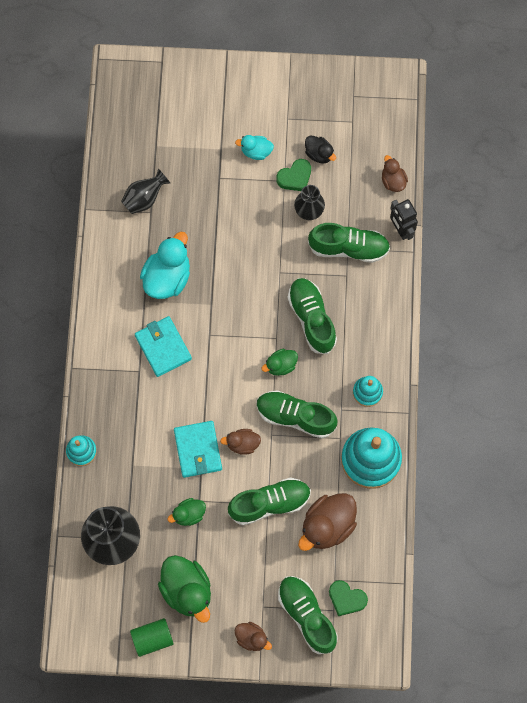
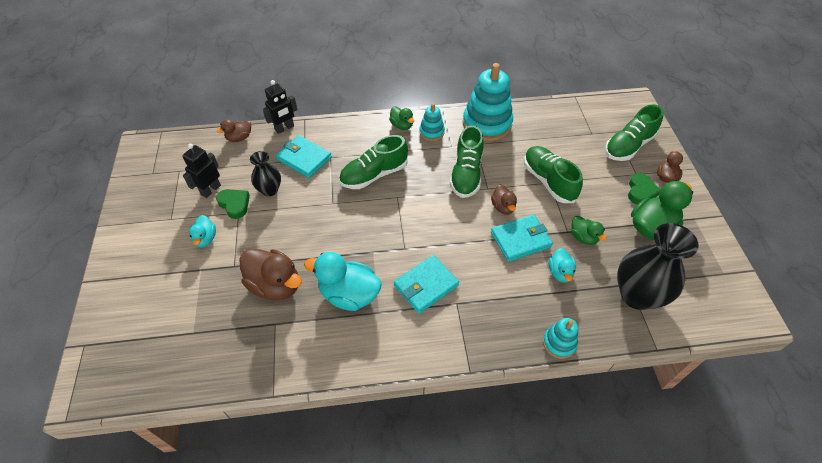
camera: 100 degrees left, 20 degrees down
black vase [121,169,170,214] -> none
green cylinder [130,618,174,657] -> none
green duck [262,349,298,376] -> green duck moved to [389,106,414,130]
brown duck [298,493,357,551] -> brown duck moved to [239,248,302,300]
black duck [305,135,336,164] -> black robot [182,144,221,198]
green shoe [308,223,390,263] -> turquoise wallet [276,135,332,178]
green heart [329,580,368,616] -> green heart moved to [628,173,660,204]
none -> turquoise duck [548,248,576,283]

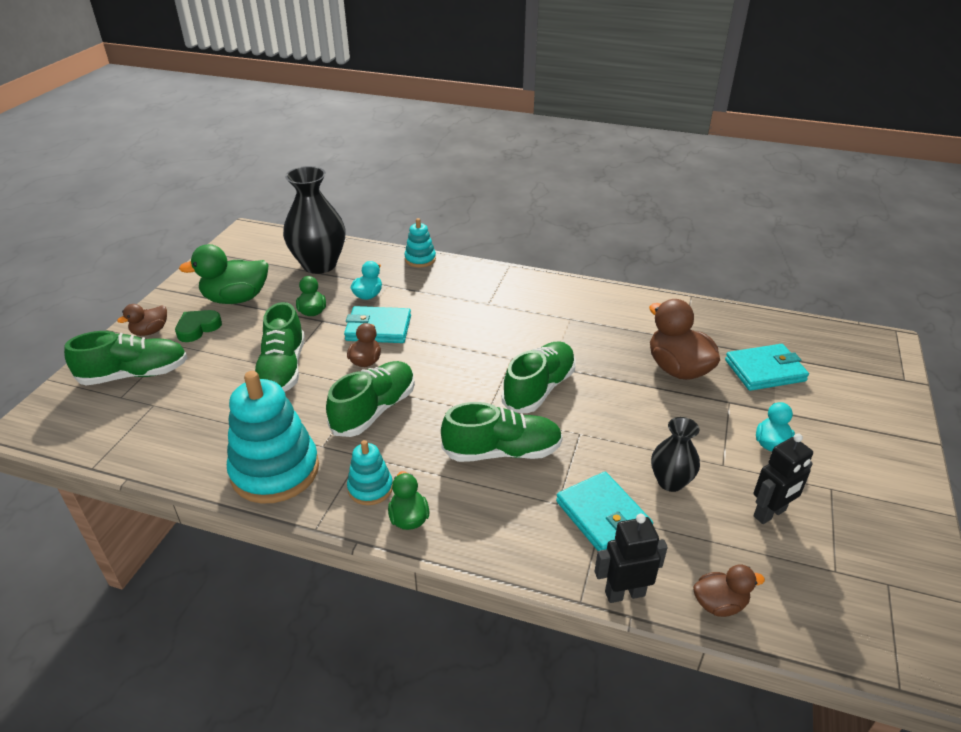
camera: 155 degrees left, 15 degrees down
green heart [216,189,250,219] -> none
turquoise duck [304,252,382,311] -> none
turquoise wallet [394,255,459,314] -> turquoise wallet moved to [725,344,809,391]
none -> green shoe [502,341,576,413]

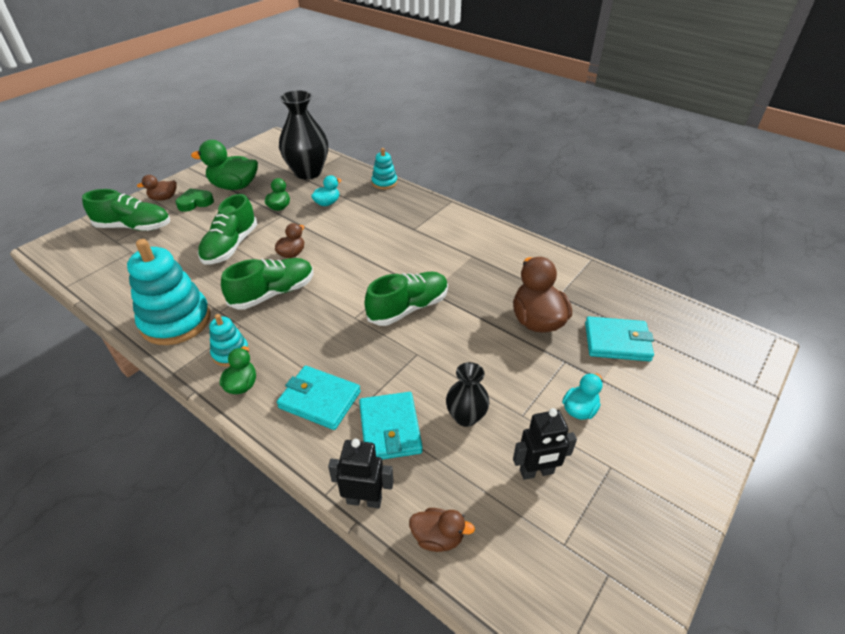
camera: 20 degrees right, 5 degrees up
turquoise wallet [344,306,411,343] -> turquoise wallet moved to [277,366,361,430]
green shoe [441,402,563,462] -> none

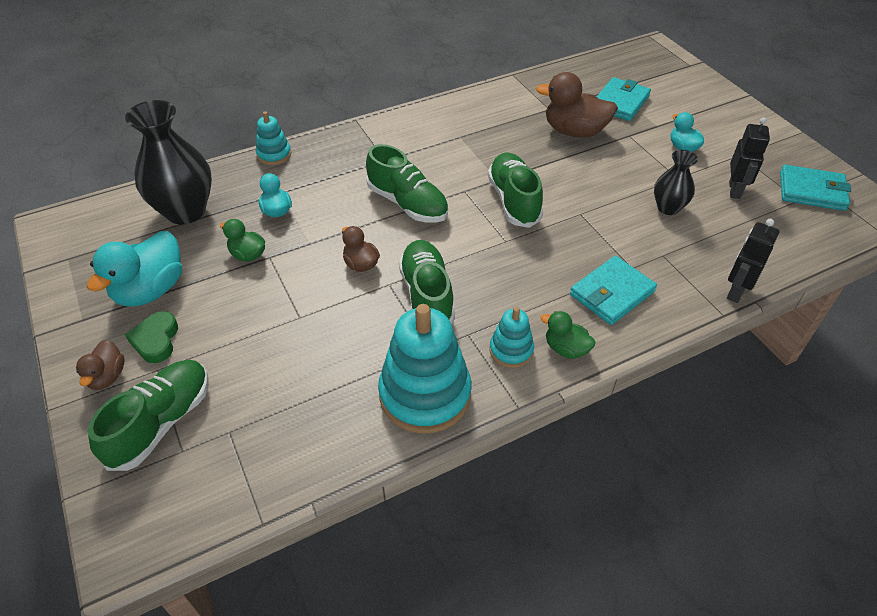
camera: 65 degrees left, 5 degrees up
green duck [191,140,258,190] -> turquoise duck [87,231,182,306]
green shoe [198,194,257,265] -> green shoe moved to [366,144,448,223]
turquoise wallet [359,392,423,459] -> turquoise wallet moved to [780,165,851,211]
brown duck [409,508,475,552] -> none

